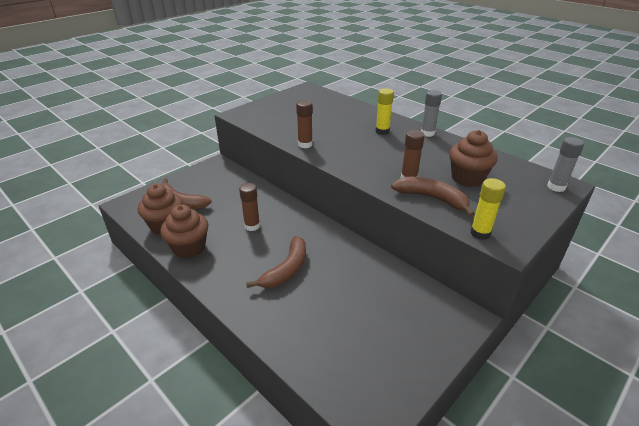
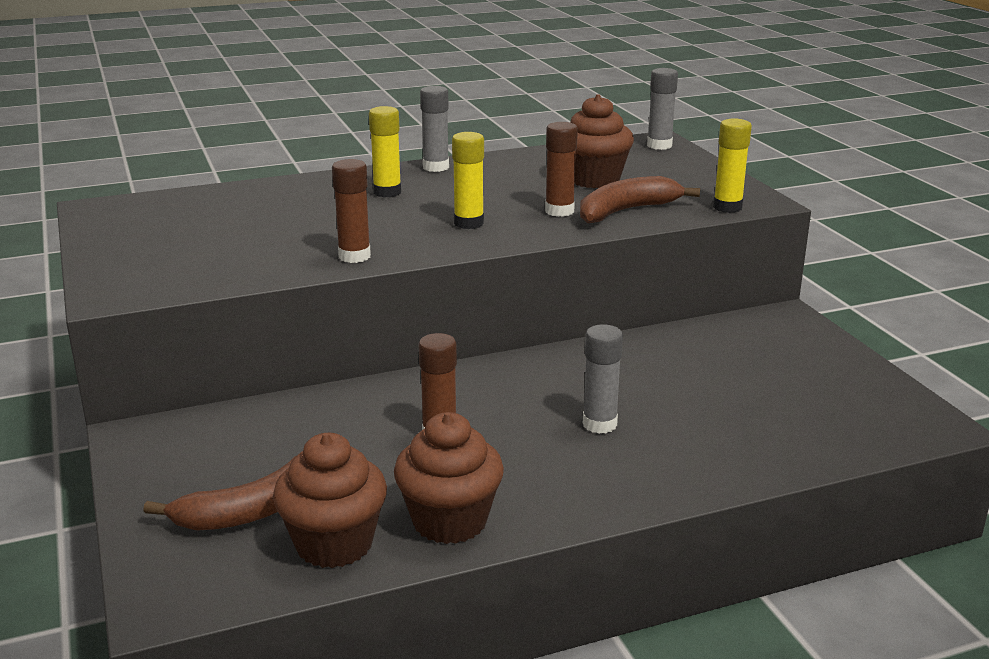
camera: 65 degrees left, 10 degrees down
brown banana [246,236,306,288] -> grey glue stick [583,324,623,434]
none -> yellow glue stick [452,132,484,229]

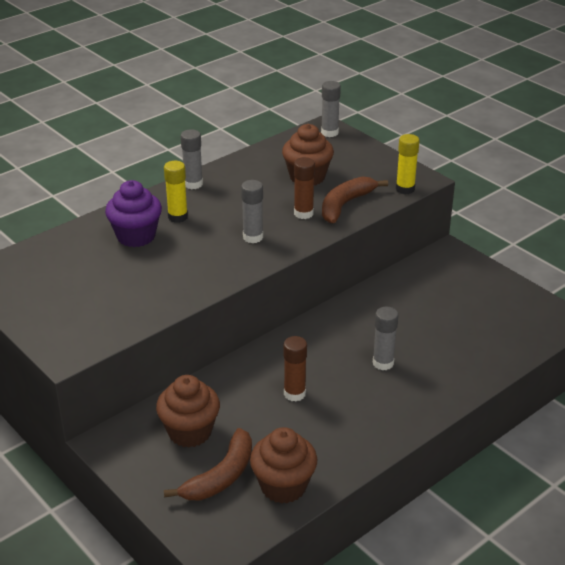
camera: 20 degrees left, 10 degrees up
brown glue stick [332,159,371,263] -> none
brown cupcake [394,412,504,544] -> brown cupcake moved to [156,375,220,447]
yellow glue stick [452,132,484,229] -> grey glue stick [241,180,263,243]
none -> purple cupcake [105,180,162,247]

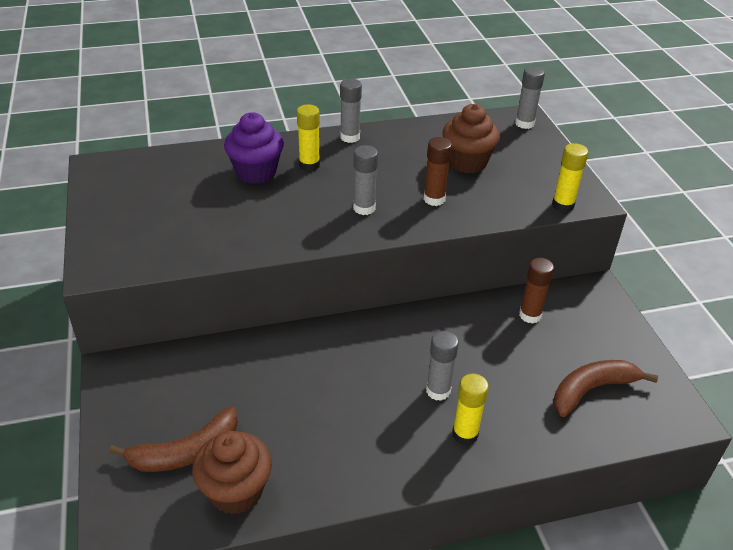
camera: 25 degrees right, 5 degrees up
brown cupcake [156,375,220,447] -> none
brown glue stick [283,336,307,402] -> brown glue stick moved to [519,258,554,324]
brown banana [322,176,388,223] -> brown banana moved to [554,360,658,417]
none -> yellow glue stick [452,373,489,445]

